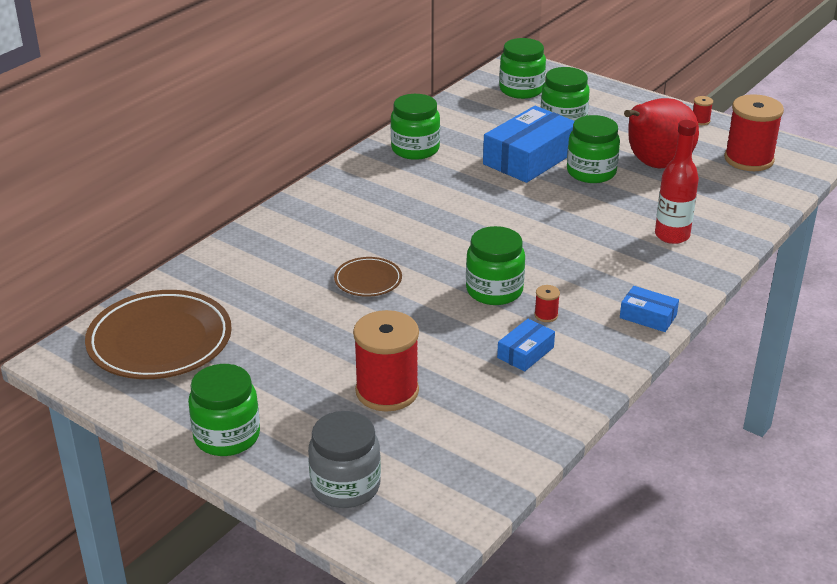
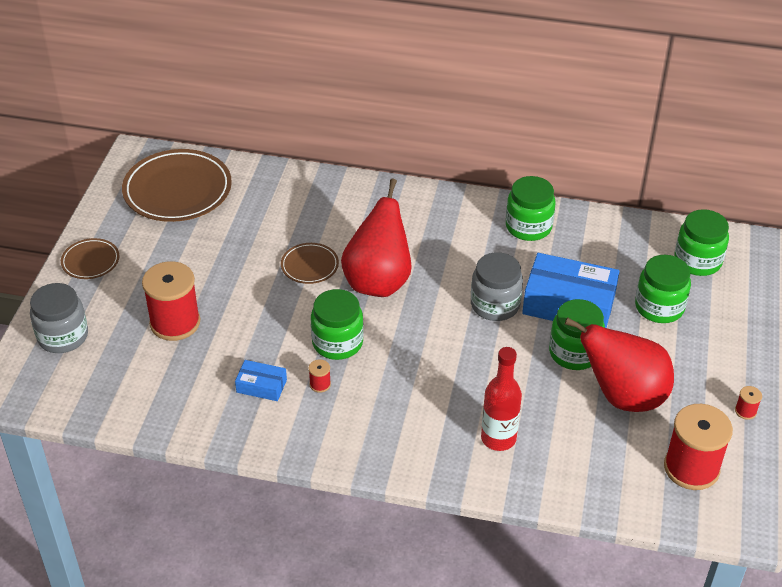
camera: 65 degrees right, 10 degrees up
green jar [188,364,260,456] -> brown plate [61,238,119,279]
blue box [620,286,679,332] -> none
none -> red pear [341,179,412,297]
none -> grey jar [471,252,523,321]

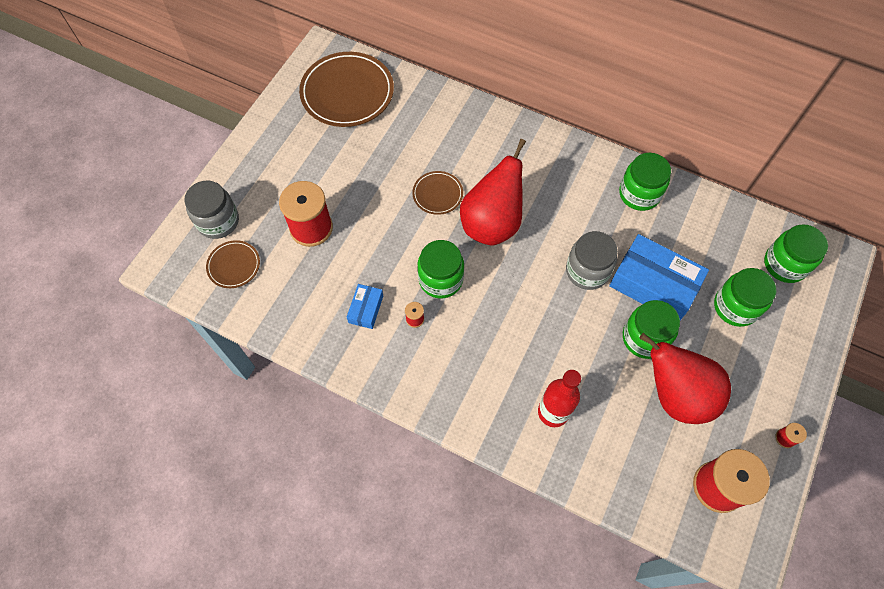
camera: 15 degrees right, 20 degrees up
brown plate [61,238,119,279] -> brown plate moved to [206,240,260,288]
blue box [235,360,287,401] -> blue box turned 75 degrees clockwise [347,284,383,329]

